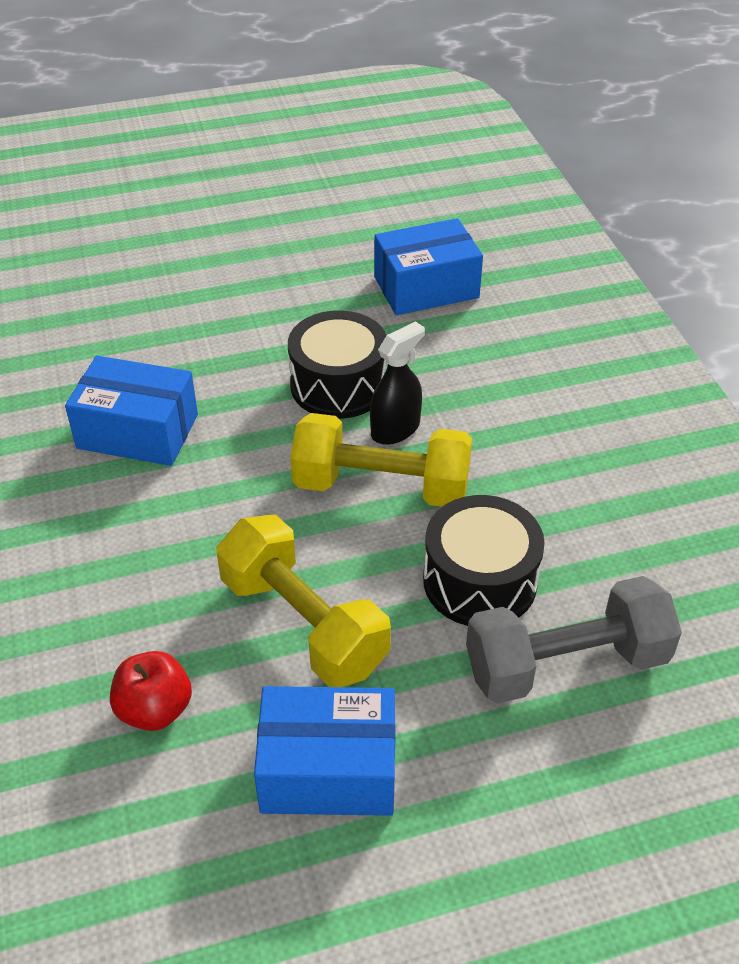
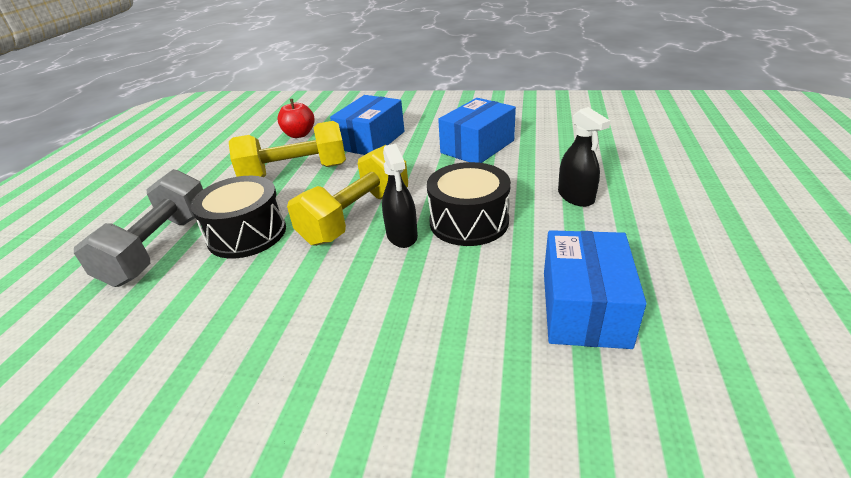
camera: 120 degrees right, 10 degrees down
blue box [254,686,396,816] -> blue box moved to [330,95,404,155]
none -> black spray bottle [558,107,610,207]

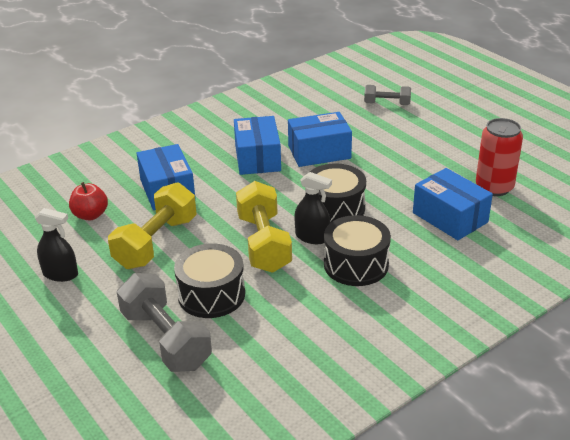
camera: 50 degrees left, 0 degrees up
black spray bottle [558,107,610,207] -> black spray bottle moved to [35,208,78,282]
none -> blue box [288,112,352,167]
none -> black drum [324,215,391,286]
none -> grey dumbbell [364,85,411,105]
none -> red can [476,118,523,196]

